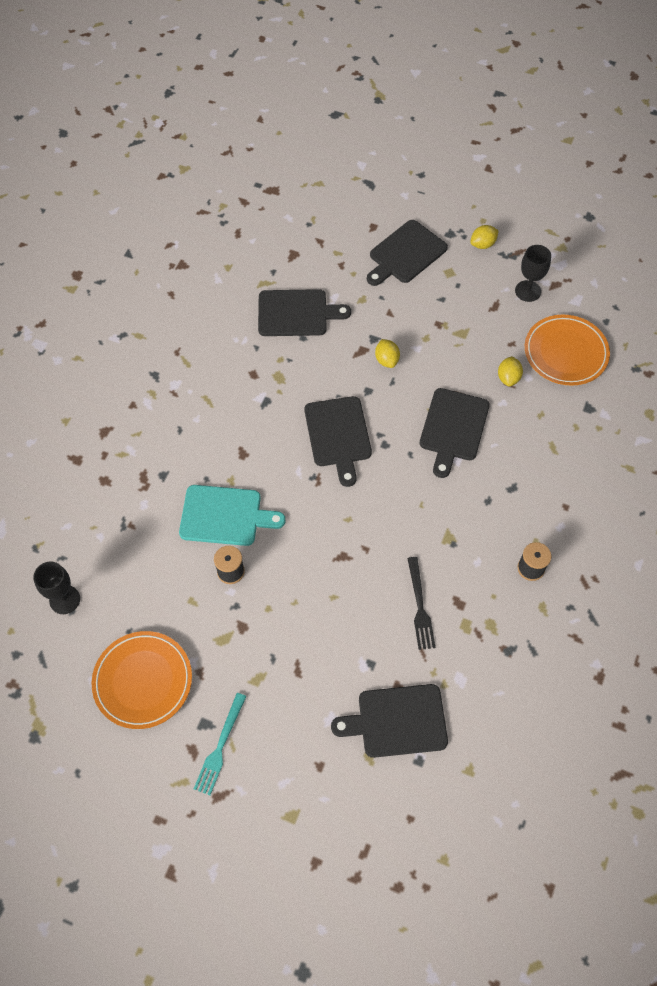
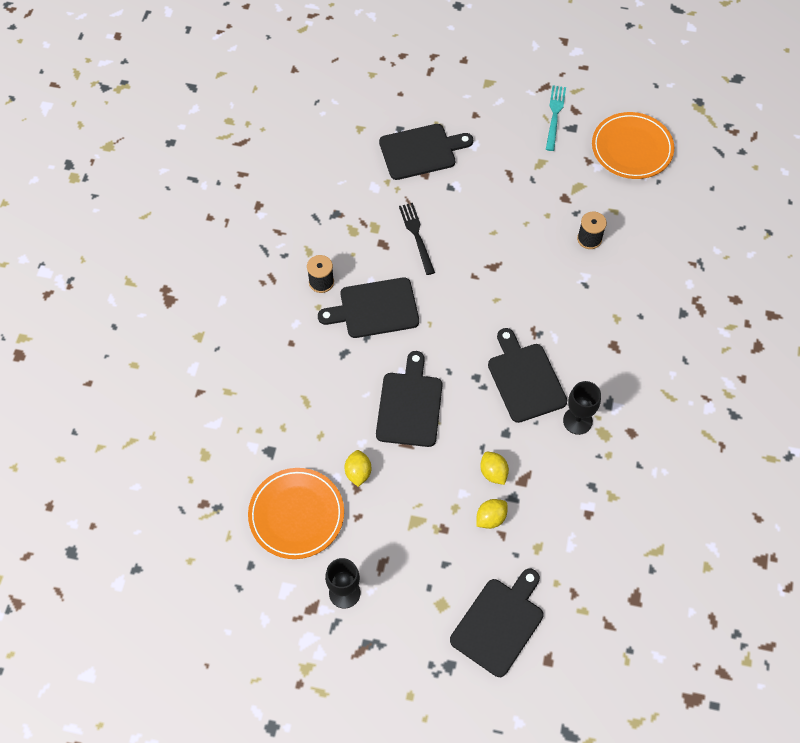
camera: 170 degrees right, 0 degrees up
black goblet [33,562,80,614] -> black goblet moved to [563,381,601,435]
turquoise cutting board [179,485,285,546] -> none
black cutting board [258,289,351,336] -> black cutting board moved to [318,277,419,338]
yellow lemon [471,225,499,249] -> yellow lemon moved to [476,499,508,529]

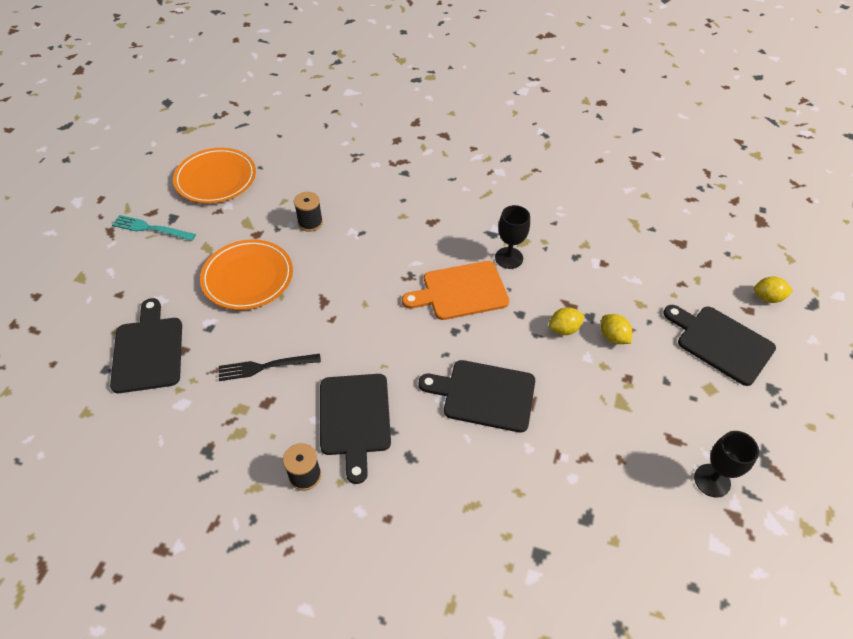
camera: 85 degrees left, 10 degrees down
orange plate [248,468,344,559] -> orange plate moved to [200,239,293,310]
yellow lemon [344,450,371,487] -> yellow lemon moved to [754,276,793,303]
black cutting board [488,328,567,423] -> orange cutting board [402,261,509,320]

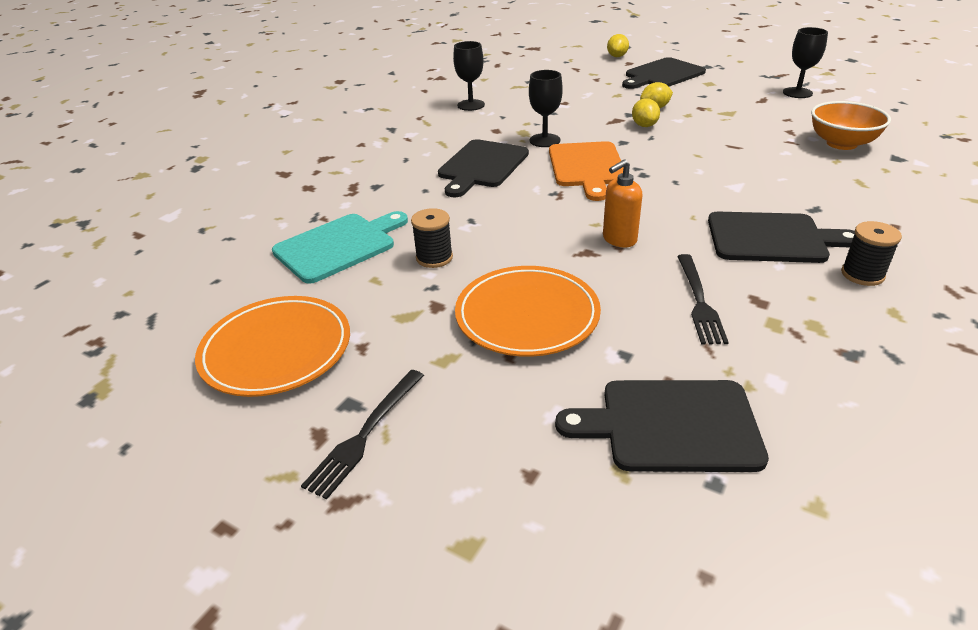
camera: 75 degrees left, 15 degrees down
turquoise fork [112,215,196,241] -> black fork [301,370,424,500]
black cutting board [419,360,535,433] -> black cutting board moved to [438,139,529,197]
none -> turquoise cutting board [272,211,408,284]
none -> black goblet [453,41,485,111]
none -> orange soap dispenser [603,159,643,248]
none -> orange bowl [811,101,891,150]

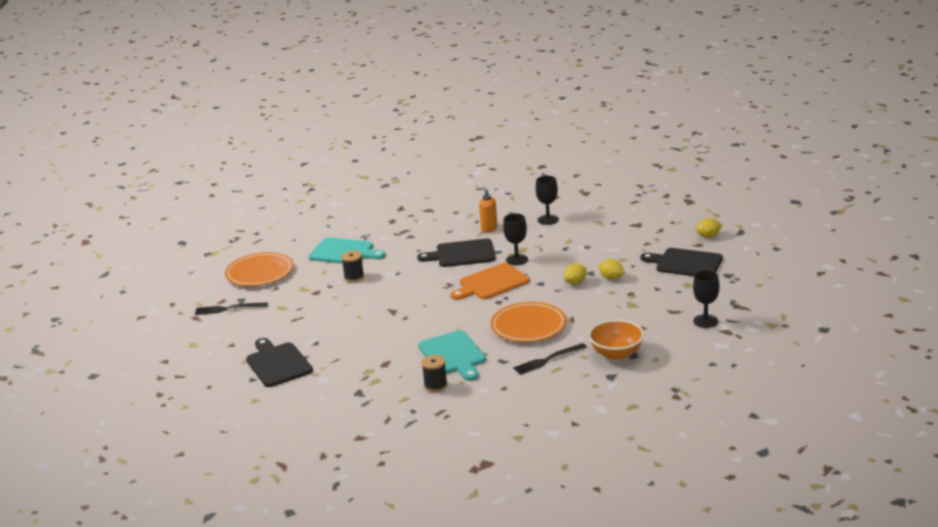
camera: 60 degrees right, 10 degrees down
orange plate [455,266,601,357] -> orange plate moved to [491,302,566,342]
orange soap dispenser [603,159,643,248] -> orange soap dispenser moved to [476,187,497,233]
black fork [677,254,729,344] -> black fork moved to [513,343,587,375]
black cutting board [708,212,855,263] -> turquoise cutting board [418,330,486,381]

